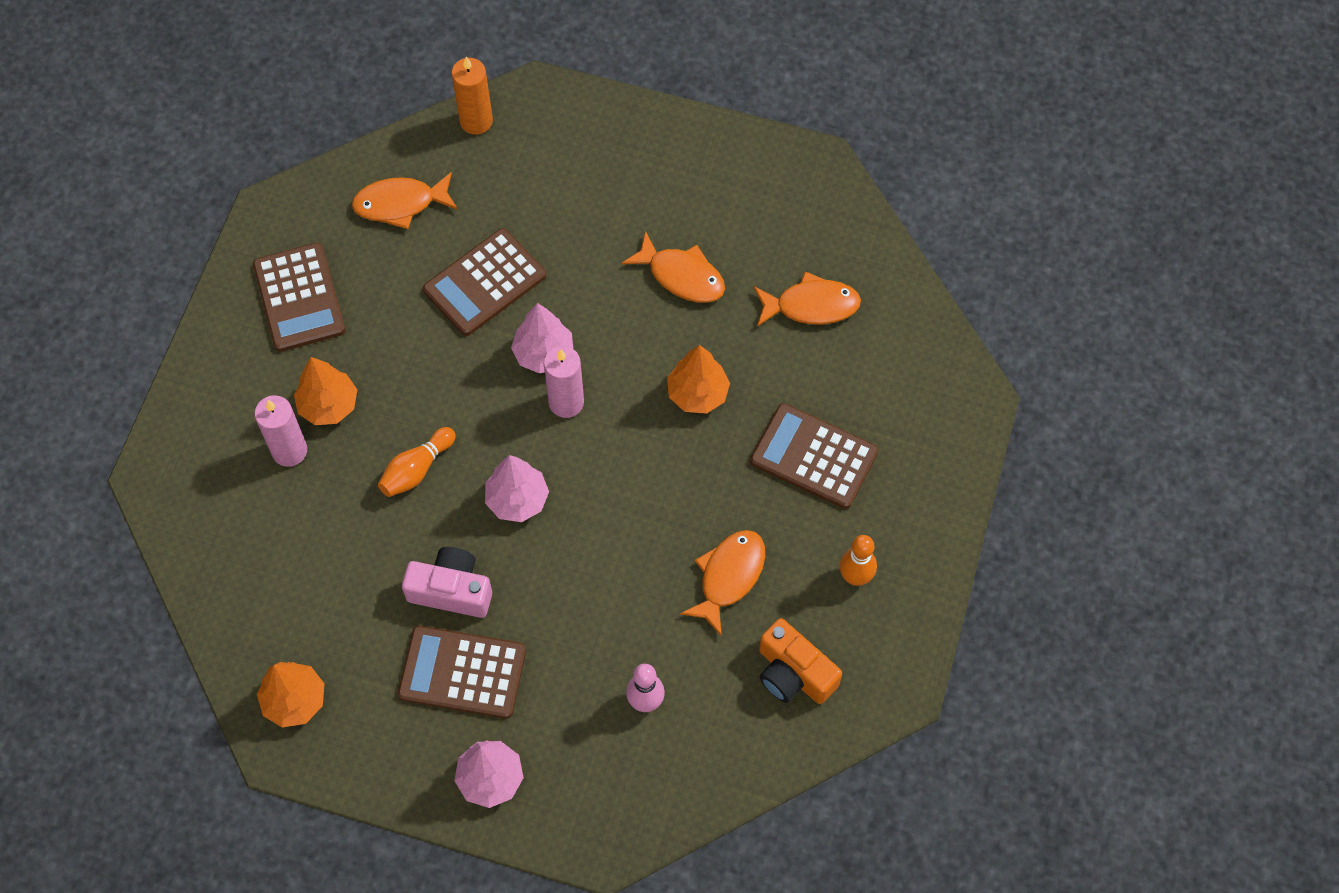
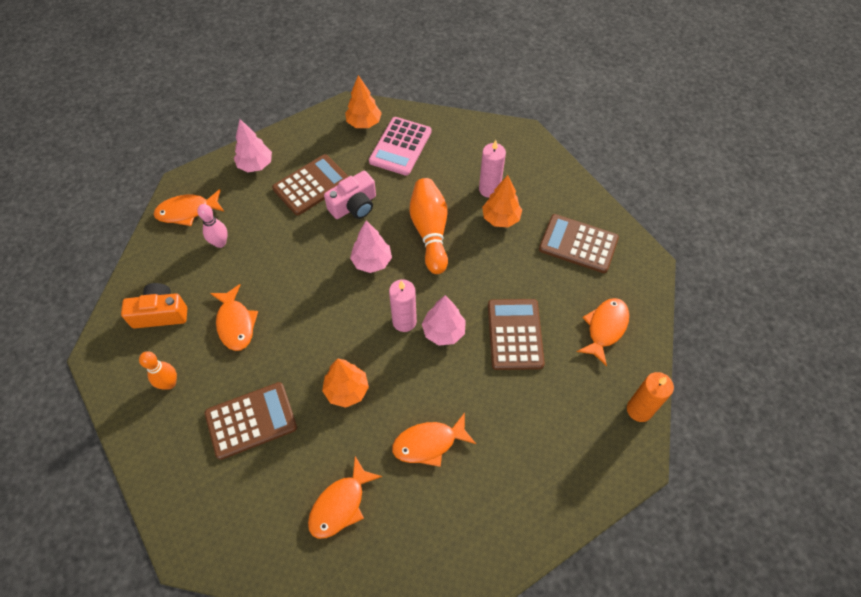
camera: 130 degrees right, 5 degrees down
orange bowling pin [378,427,456,497] -> orange bowling pin [409,178,448,274], size x1.66
none -> orange fish [153,189,224,226]
none -> pink calculator [369,117,431,176]

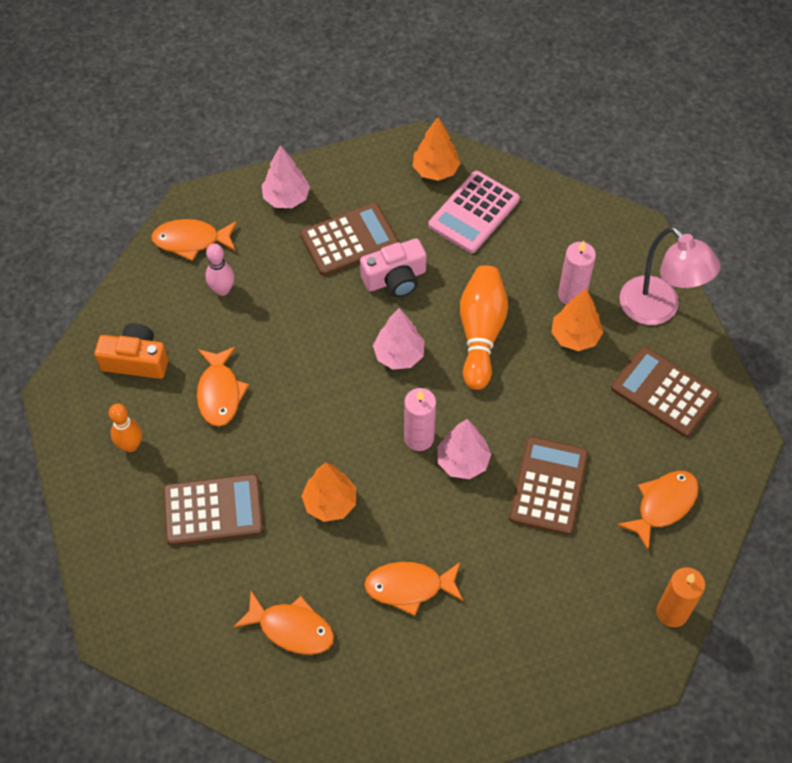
camera: 15 degrees right, 0 degrees up
orange fish [308,456,382,539] -> orange fish turned 120 degrees counterclockwise [234,591,334,655]
none -> pink lamp [620,226,720,325]

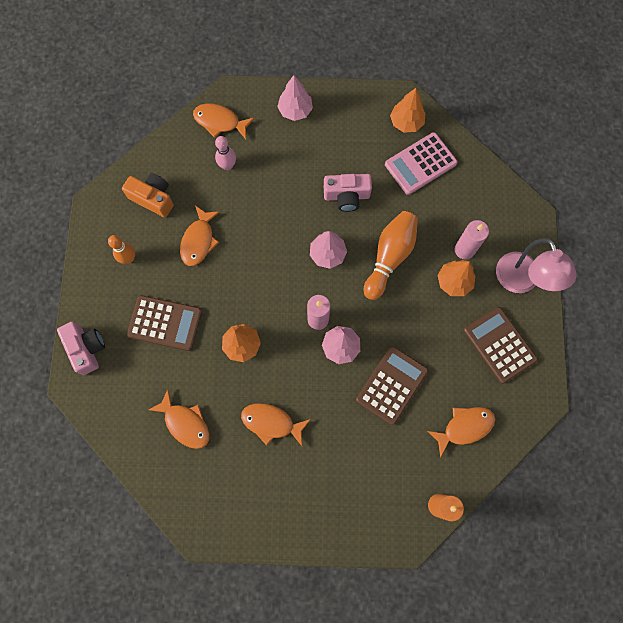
camera: 20 degrees right, 15 degrees up
brown calculator [300,203,399,276] -> none
none -> pink camera [57,322,105,375]

